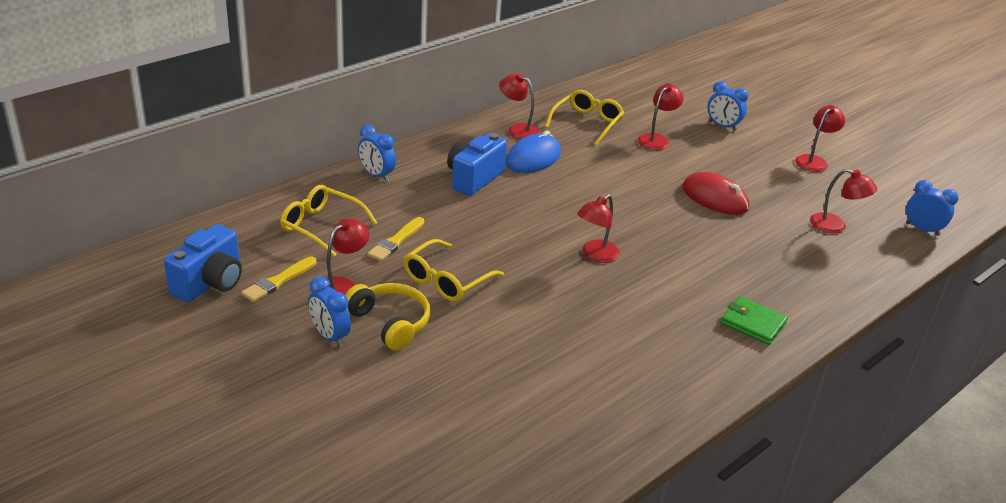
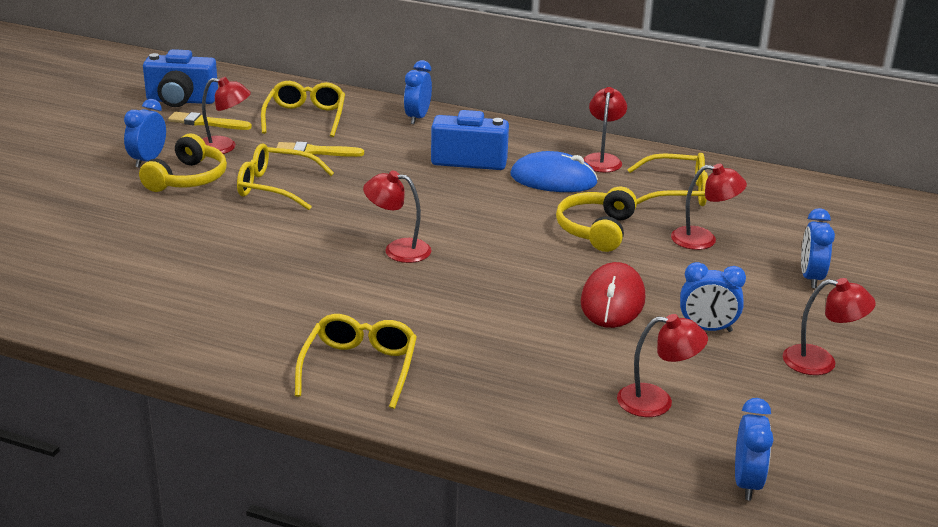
camera: 65 degrees right, 5 degrees down
green wallet [721,296,788,345] -> yellow glasses [295,314,417,409]
red lamp [810,169,877,233] -> red lamp turned 90 degrees counterclockwise [617,314,708,417]
none -> yellow headphones [556,187,637,252]
none -> blue clock [680,262,746,332]

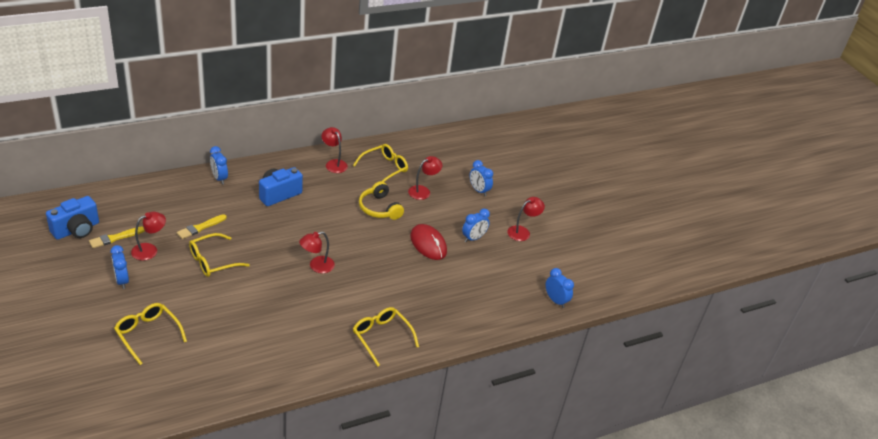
camera: 50 degrees left, 10 degrees up
yellow headphones [139,134,227,192] -> none
yellow glasses [261,81,345,137] -> yellow glasses moved to [114,303,187,365]
blue mouse [511,151,598,192] -> none
red lamp [617,314,708,417] -> none

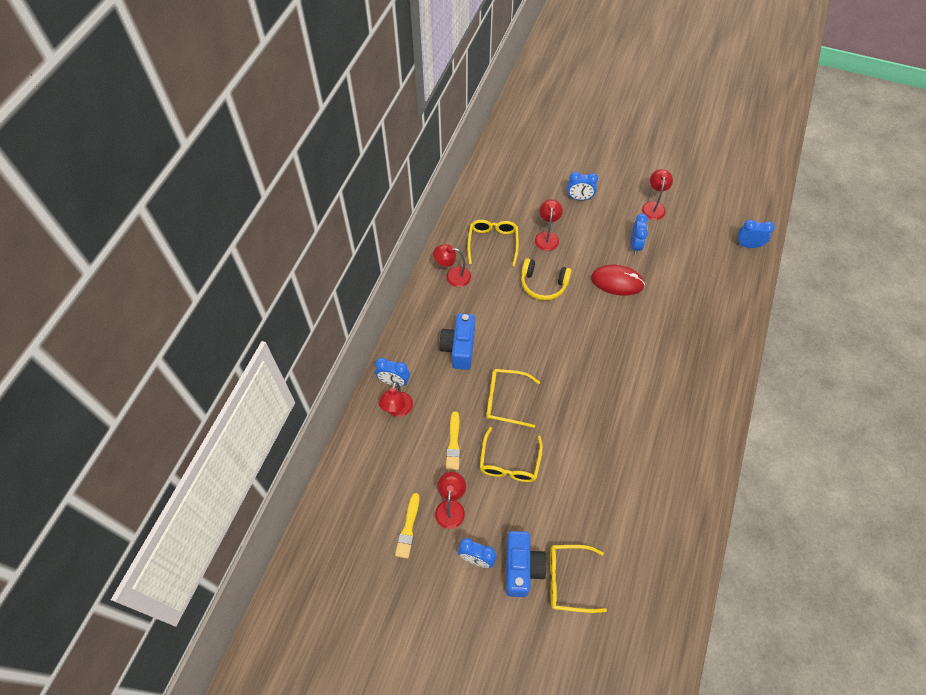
camera: 40 degrees left, 20 degrees up
blue camera [46,196,99,240] -> blue camera moved to [506,531,547,597]
red lamp [299,232,335,273] -> red lamp moved to [378,382,413,417]
yellow glasses [353,307,419,366] -> yellow glasses moved to [486,369,540,428]

